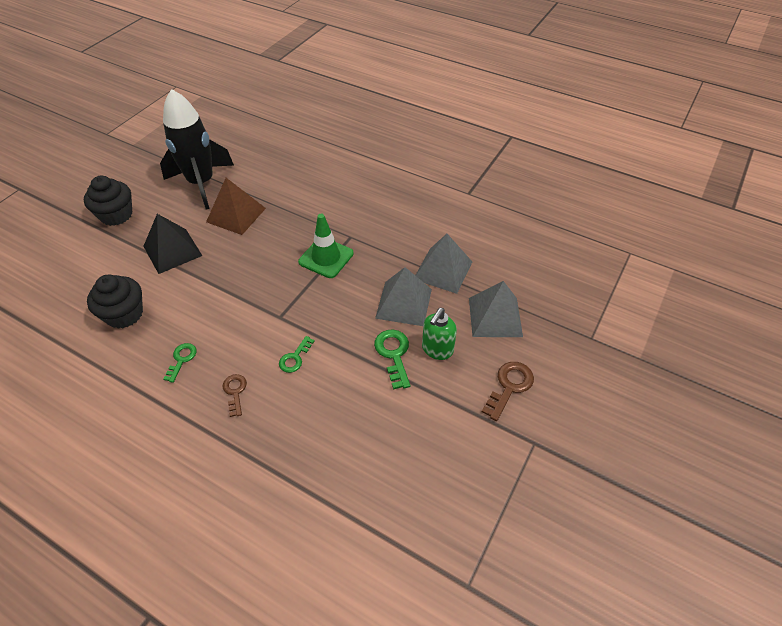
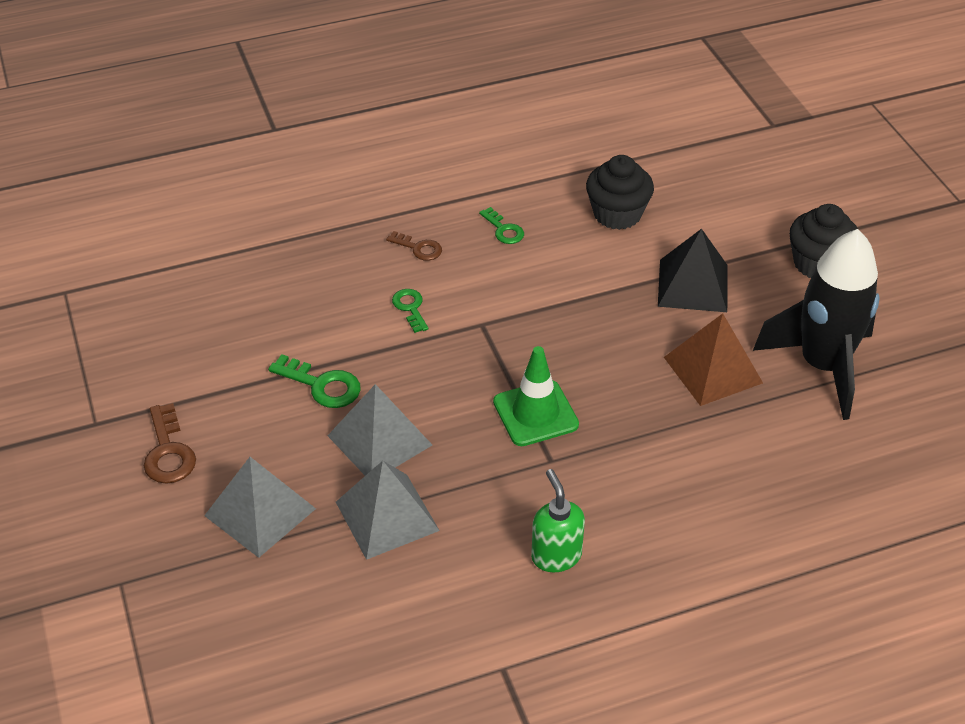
camera: 130 degrees right, 5 degrees down
green soap dispenser [422,308,457,360] -> green soap dispenser moved to [531,469,585,572]

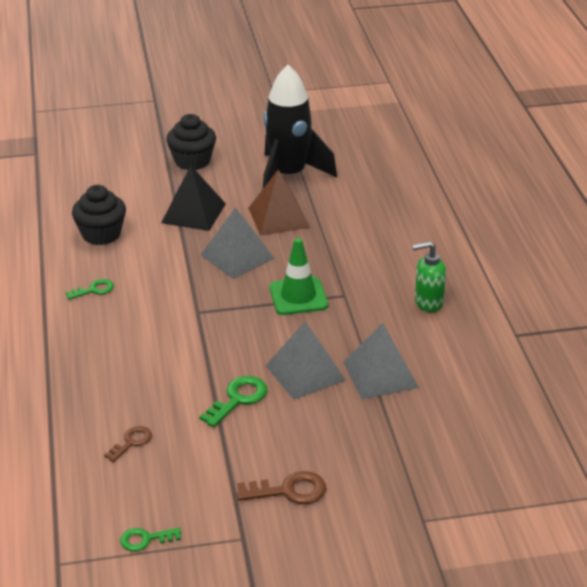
camera: 80 degrees left, 10 degrees down
grey pyramid [204,457,316,558] -> grey pyramid moved to [201,207,275,279]
brown key [386,231,442,261] -> brown key moved to [104,426,152,462]
green key [392,289,429,333] -> green key moved to [120,528,181,551]

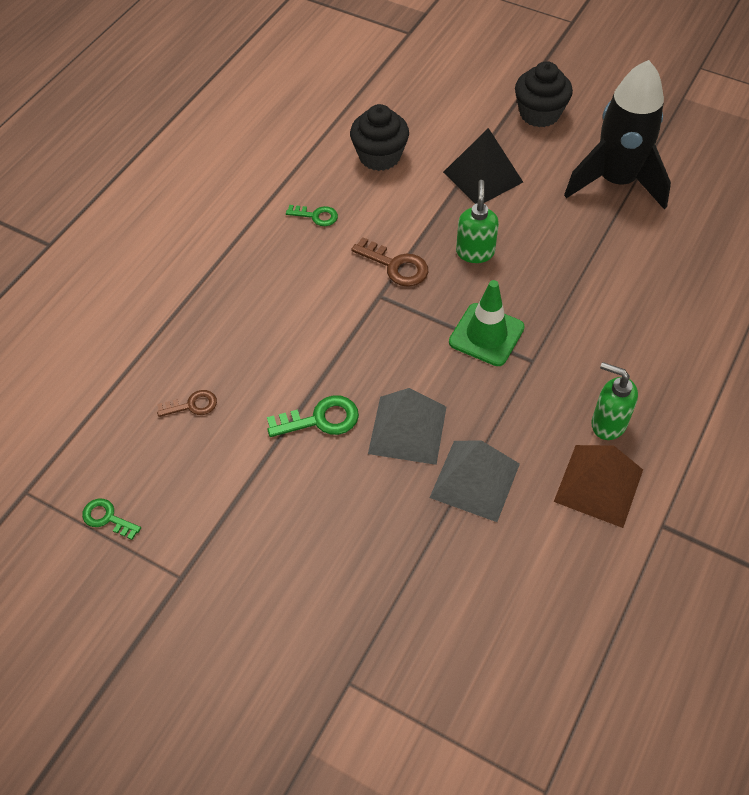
camera: 40 degrees right, 20 degrees up
grey pyramid [201,207,275,279] -> green soap dispenser [456,180,499,263]
brown key [237,471,326,504] -> brown key moved to [351,237,428,287]
brown pyramid [248,170,310,236] -> brown pyramid moved to [554,445,643,528]

